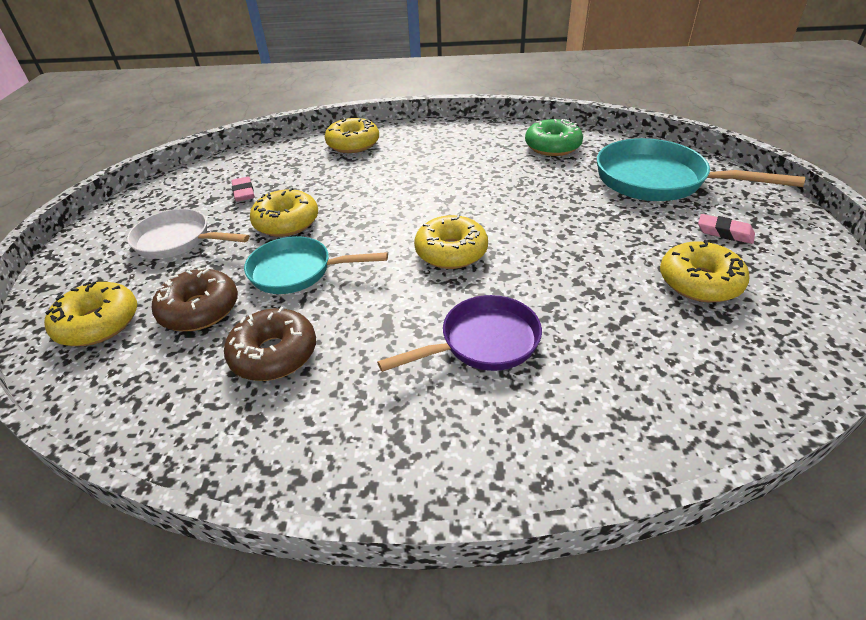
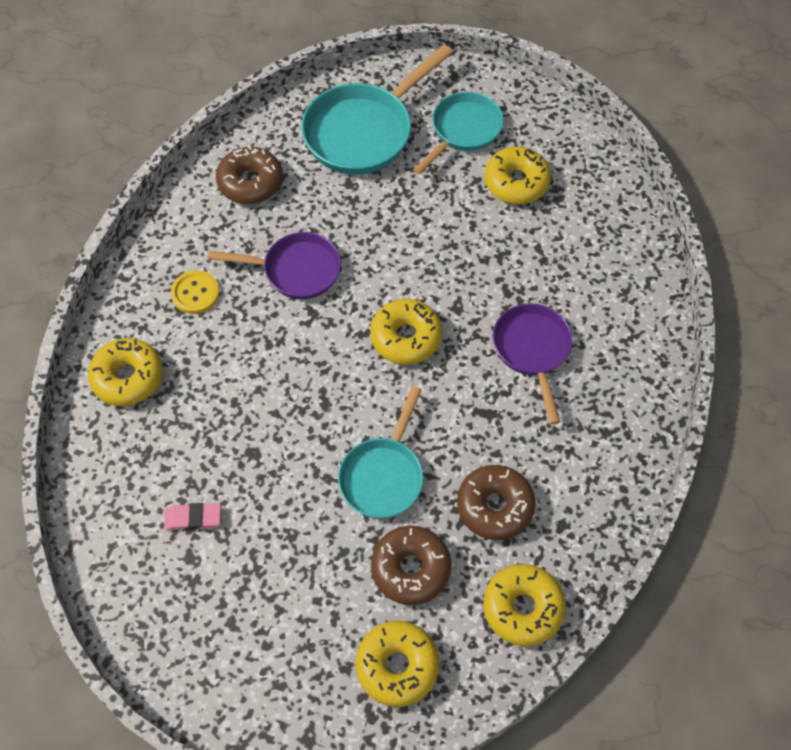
camera: 75 degrees left, 20 degrees up
white pan [127,209,250,259] -> none
yellow donut [250,187,318,237] -> yellow donut moved to [483,564,566,646]
green donut [525,119,583,156] -> brown donut [216,146,283,204]
pink eraser [698,214,755,244] -> turquoise pan [413,92,503,175]
none -> yellow button [171,270,219,314]
none -> purple pan [208,232,341,299]

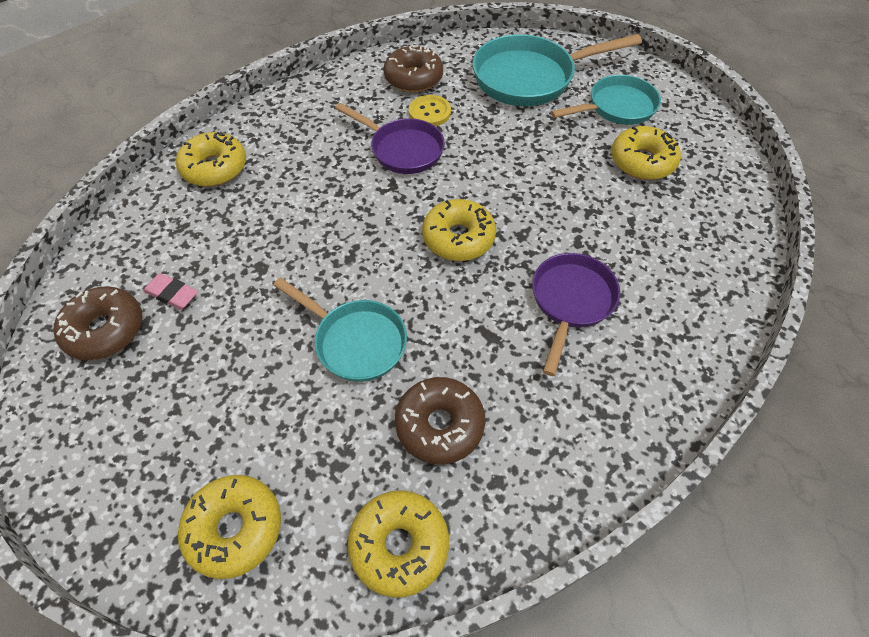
camera: 30 degrees right, 5 degrees down
yellow button [171,270,219,314] -> yellow button moved to [409,95,451,126]
turquoise pan [338,386,423,519] -> turquoise pan turned 105 degrees counterclockwise [273,278,407,382]
brown donut [371,526,452,605] -> brown donut moved to [53,286,142,360]

